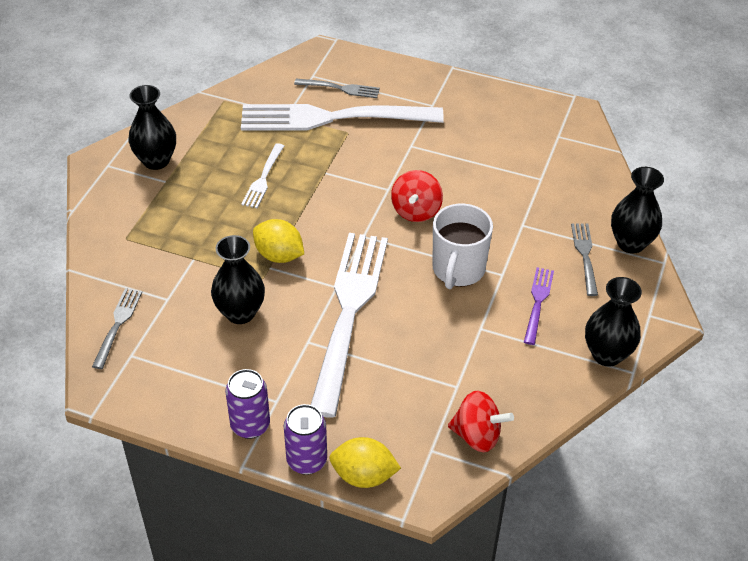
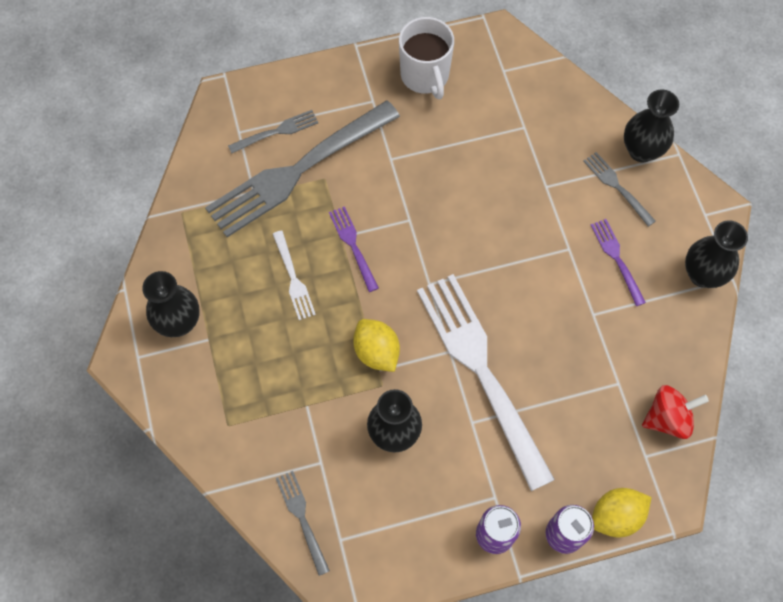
camera: 35 degrees left, 20 degrees up
white fork [241,104,444,131] -> grey fork [205,100,400,237]
yellow lemon [253,219,304,263] -> yellow lemon turned 60 degrees clockwise [353,319,400,372]
red spinning top [391,170,443,222] -> none
white mug [433,203,493,289] -> white mug moved to [399,17,454,99]
none -> purple fork [329,206,379,292]

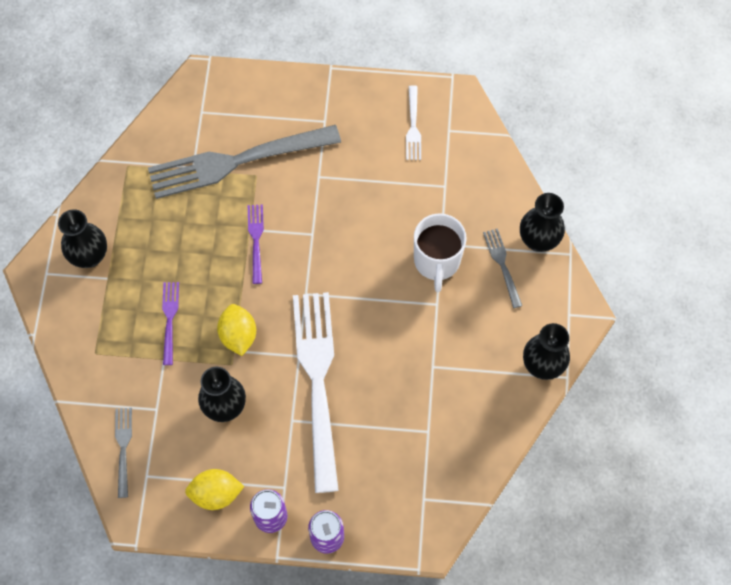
camera: 20 degrees right, 0 degrees up
grey fork [228,110,319,154] -> none
white fork [273,230,316,320] -> white fork moved to [406,85,421,160]
white mug [399,17,454,99] -> white mug moved to [414,213,467,292]
purple fork [591,219,646,306] -> purple fork moved to [162,282,179,365]
yellow lemon [592,488,652,537] -> yellow lemon moved to [185,469,244,510]
red spinning top [642,385,709,439] -> none

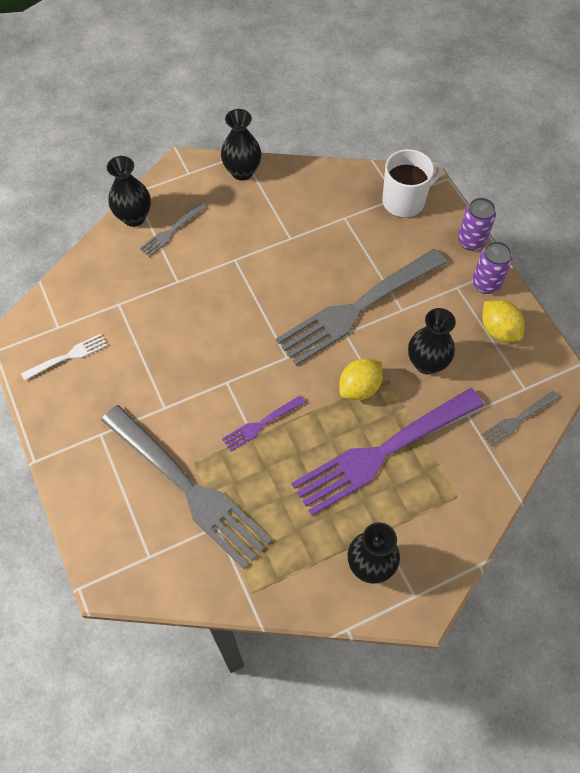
camera: 120 degrees left, 5 degrees down
purple fork [162,282,179,365] -> purple fork [291,388,484,516], size x2.30
white fork [293,292,339,493] -> grey fork [276,249,447,366]
white mug [414,213,467,292] -> white mug moved to [382,149,442,218]

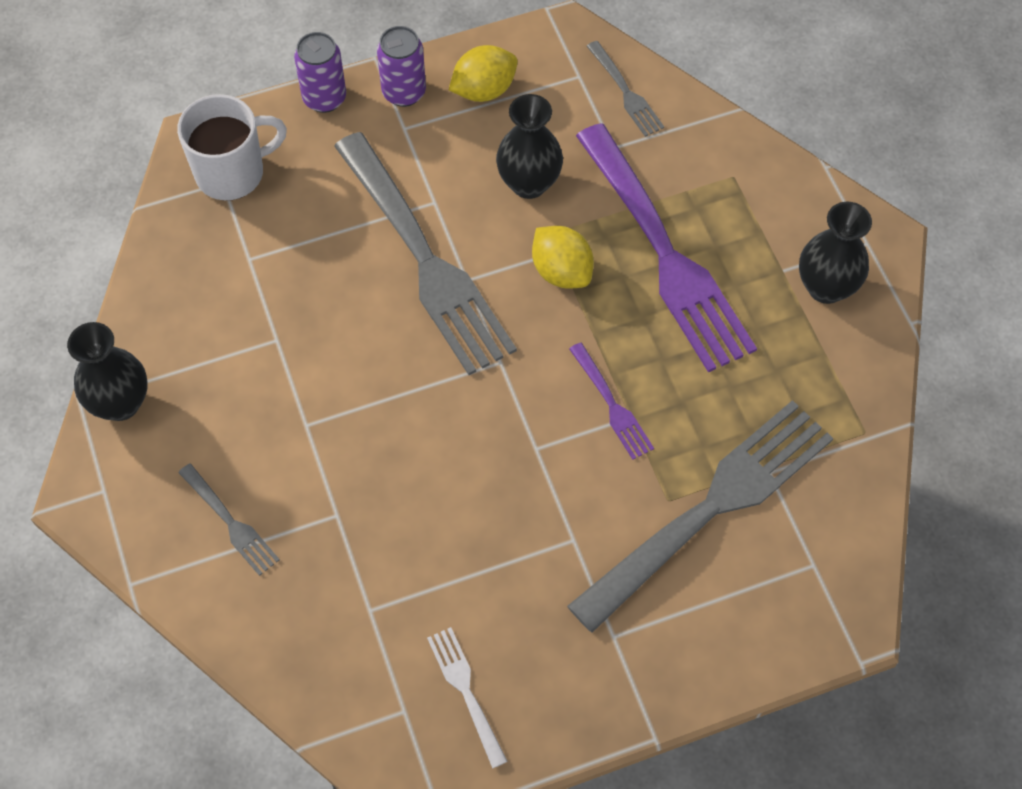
camera: 85 degrees left, 0 degrees up
black vase [107,156,151,227] -> none
white mug [382,149,442,218] -> white mug turned 90 degrees clockwise [177,94,287,200]

